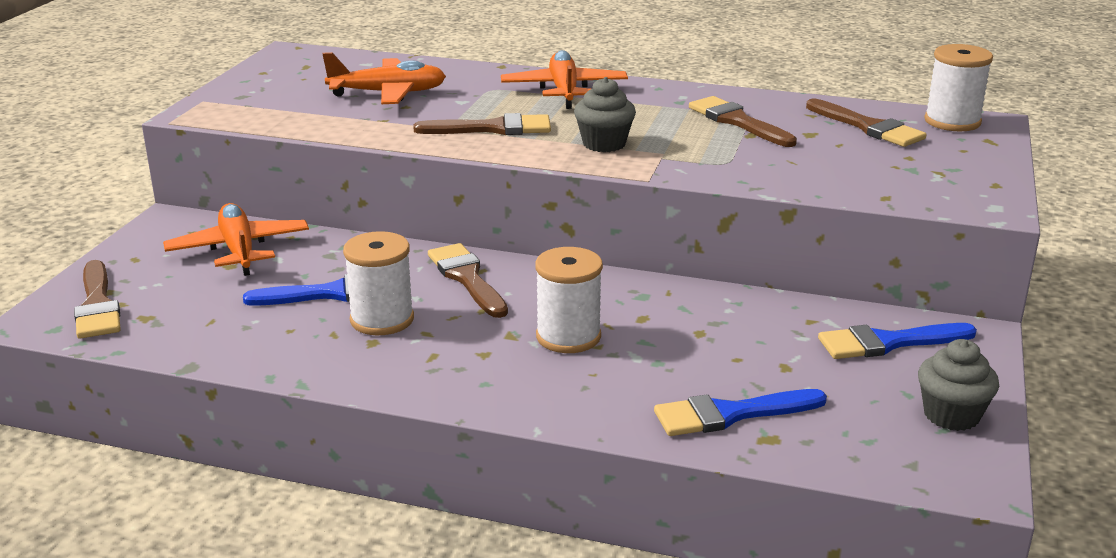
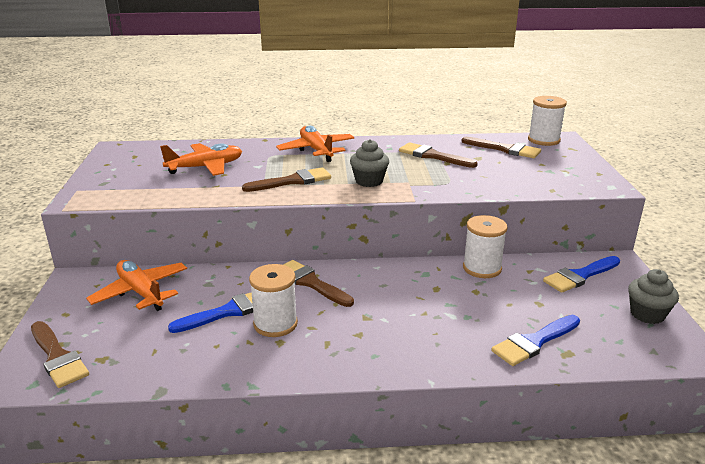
camera: 20 degrees left, 0 degrees up
white spool [535,247,603,353] -> white spool moved to [463,215,508,278]

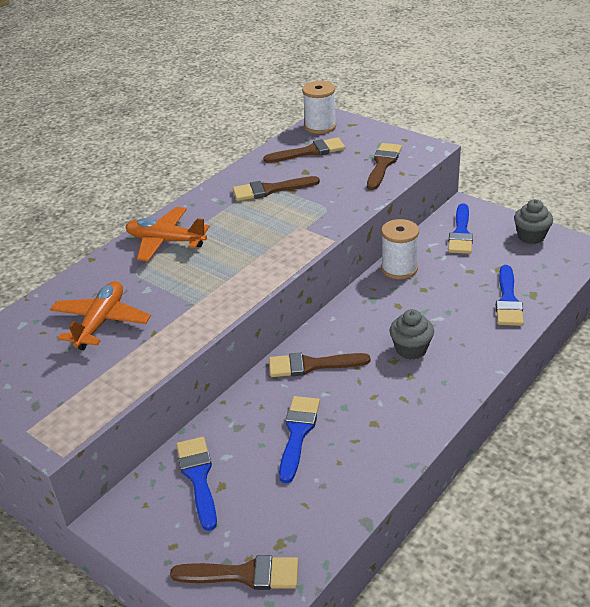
camera: 45 degrees left, 10 degrees up
orange plane [86,260,187,311] -> blue brush [176,437,217,531]
brown brush [242,167,331,192] -> brown brush moved to [367,143,402,190]
white spool [249,264,298,337] -> none
grey cupcake [350,139,389,187] -> grey cupcake moved to [390,309,434,360]

